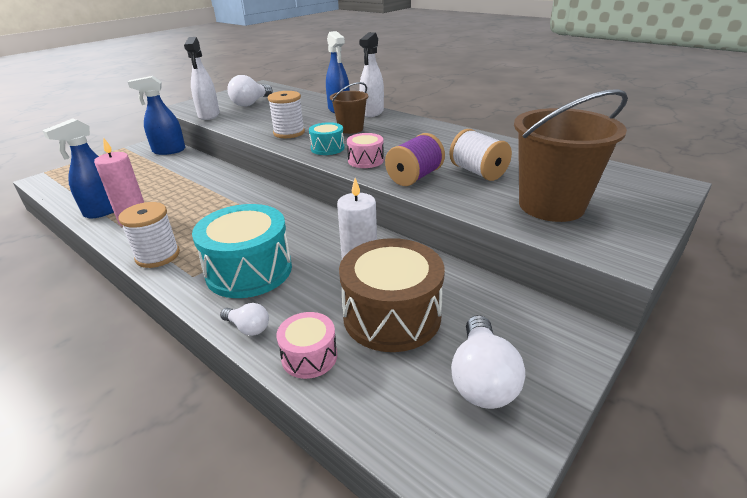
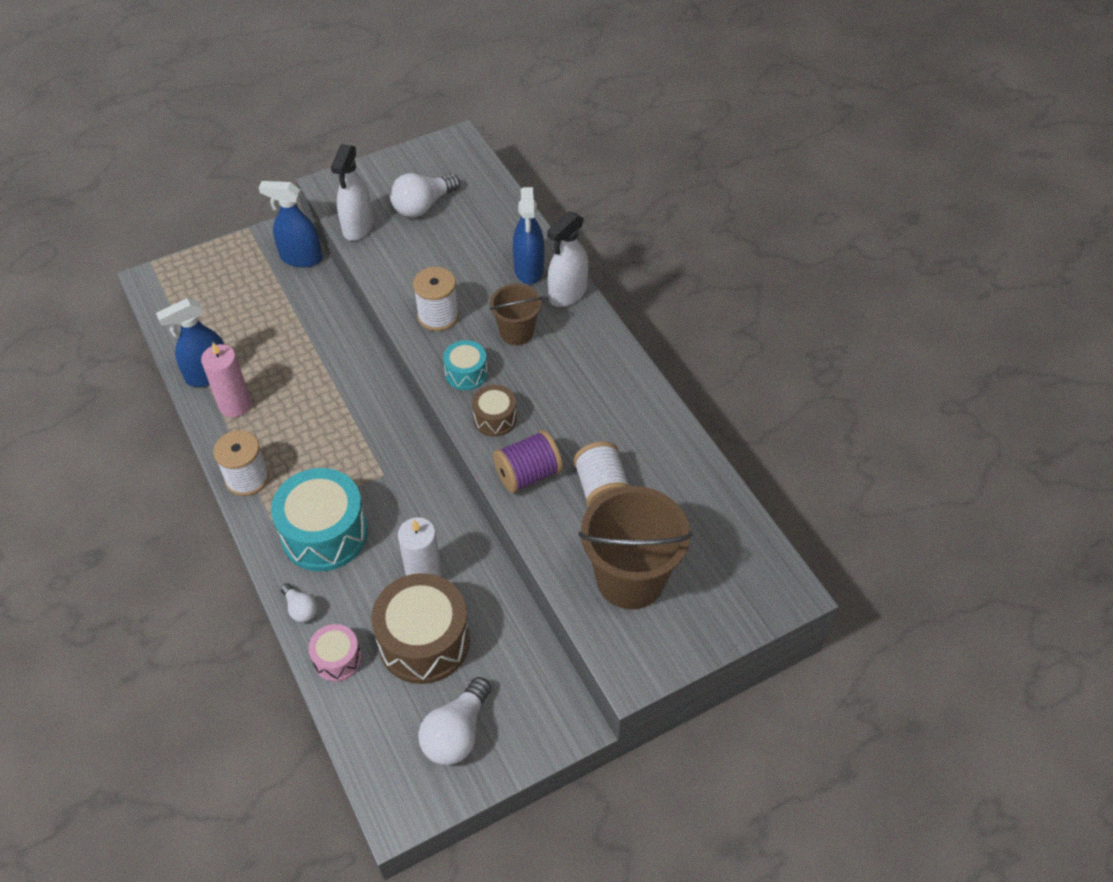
camera: 20 degrees right, 20 degrees up
pink drum [347,133,384,168] -> brown drum [472,385,517,436]

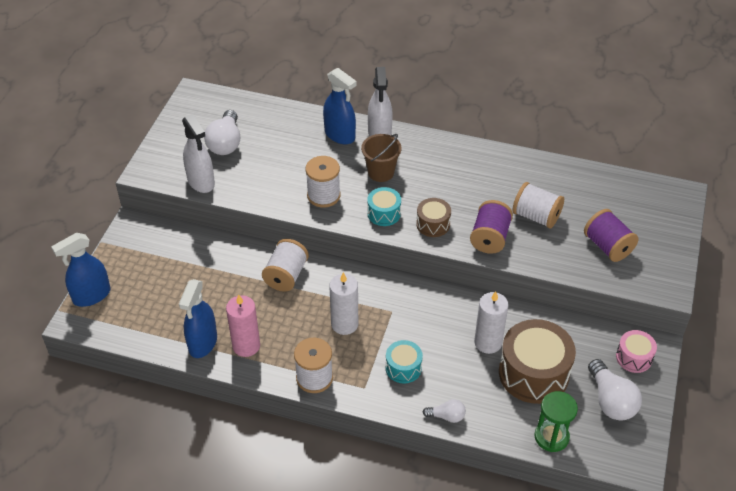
camera: 45 degrees left, 5 degrees down
blue spray bottle [259,181,322,267] -> blue spray bottle moved to [51,233,111,307]
turquoise drum [271,468,368,571] -> turquoise drum [386,340,423,383], size x0.52
pink drum [308,624,362,682] -> pink drum moved to [616,330,657,373]
brown bucket [578,486,692,610] -> purple spool [584,209,638,262]
none -> white spool [262,239,309,292]
none -> white candle [329,272,358,335]
none -> green hourglass [534,391,578,452]

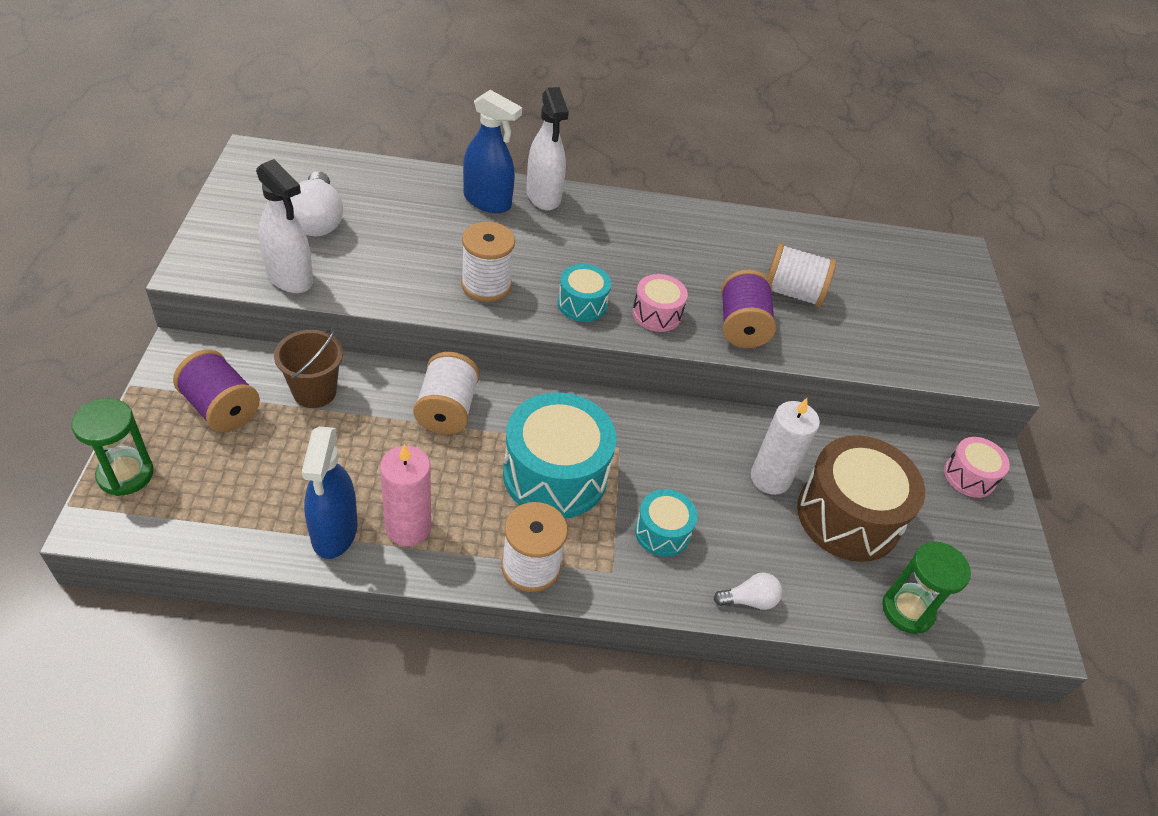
camera: 20 degrees left, 0 degrees up
blue spray bottle [51,233,111,307] -> green hourglass [71,398,154,496]
white candle [329,272,358,335] -> turquoise drum [503,392,617,518]
brown bucket [361,134,401,182] -> brown bucket moved to [274,328,343,408]
brown drum [416,198,451,237] -> pink drum [632,274,688,332]
purple spool [584,209,638,262] -> purple spool moved to [173,349,260,432]
white light bulb [588,359,642,421] -> none

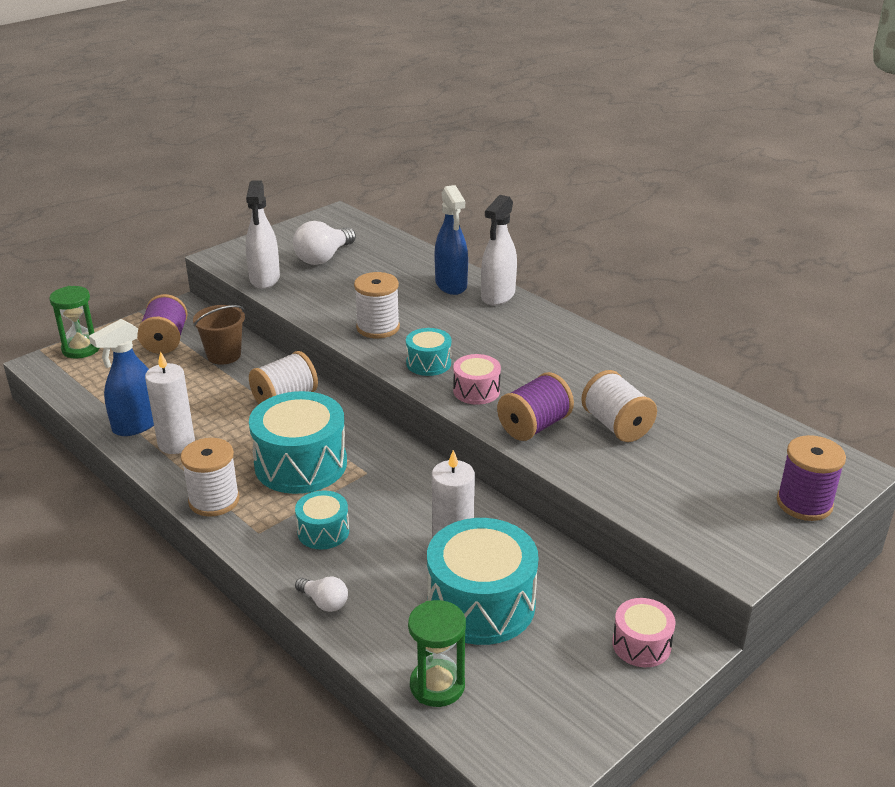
camera: 50 degrees right, 15 degrees down
pink candle [380,444,431,546] -> white candle [145,351,195,454]
brown drum [797,435,925,562] -> turquoise drum [427,518,539,645]
none -> purple spool [777,435,846,521]

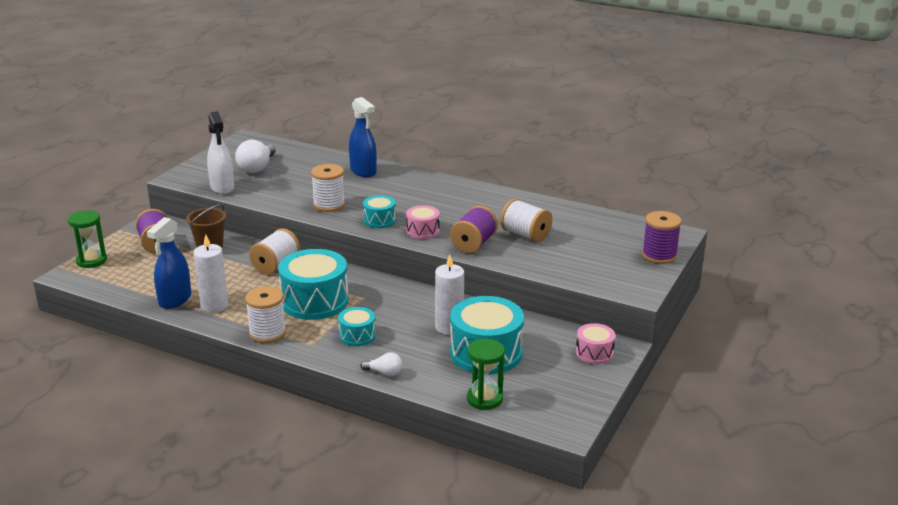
camera: 20 degrees left, 5 degrees down
white spray bottle [481,195,517,306] -> none

